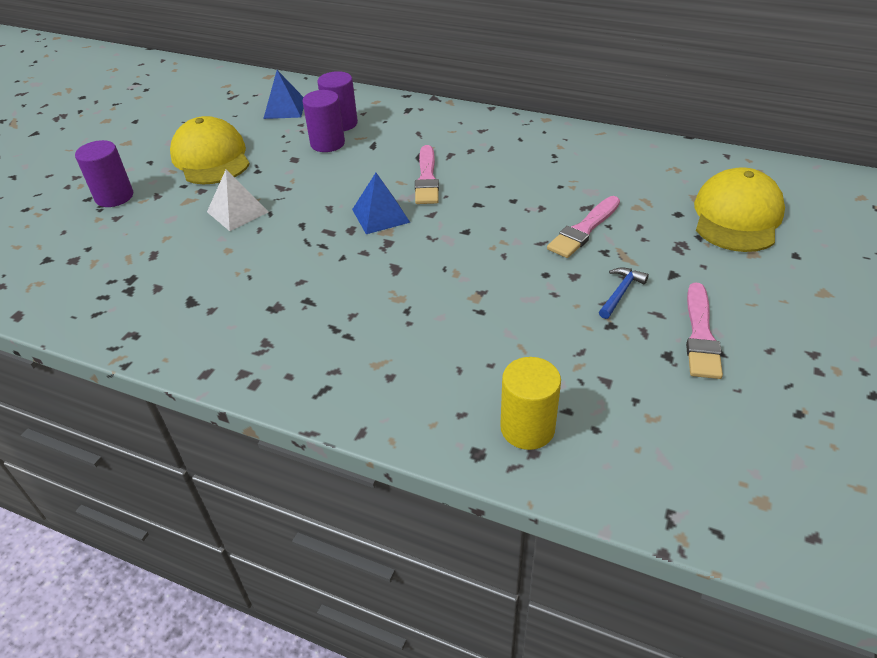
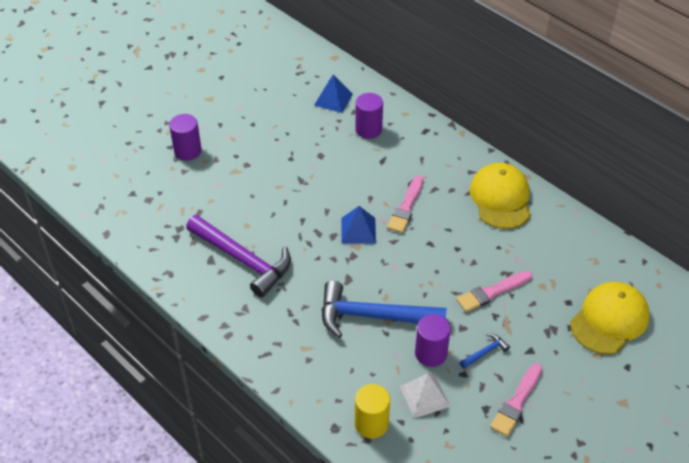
camera: 20 degrees right, 5 degrees up
yellow cap [170,116,250,184] -> yellow cap moved to [470,163,531,229]
white pyramid [207,169,269,231] -> white pyramid moved to [400,373,450,418]
purple cylinder [302,90,345,152] -> purple cylinder moved to [415,314,451,367]
none -> purple hammer [186,215,291,297]
none -> blue hammer [322,281,446,338]

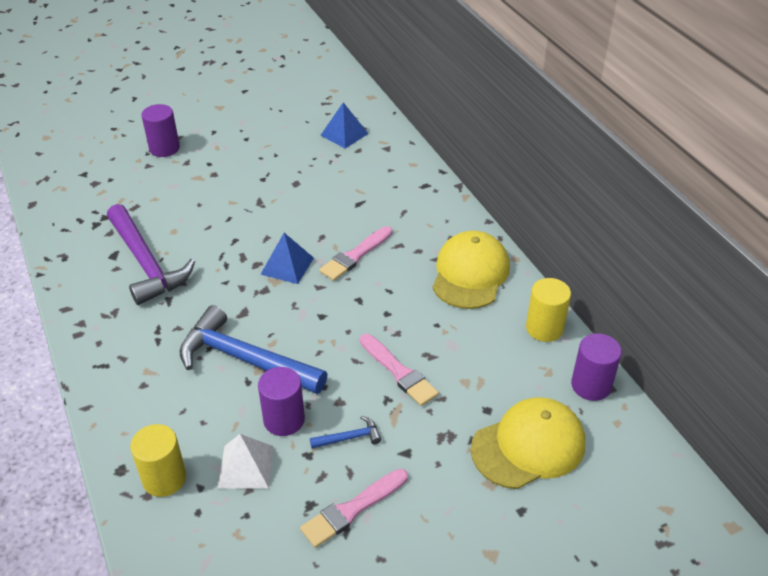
camera: 20 degrees right, 5 degrees down
purple cylinder [355,93,383,139] -> purple cylinder moved to [571,333,622,401]
pink brush [456,271,532,312] -> pink brush turned 120 degrees counterclockwise [360,334,439,406]
none -> yellow cylinder [526,278,571,342]

